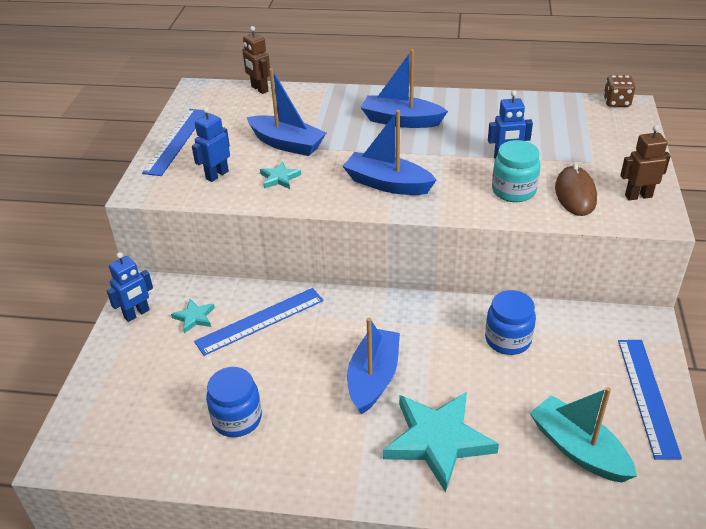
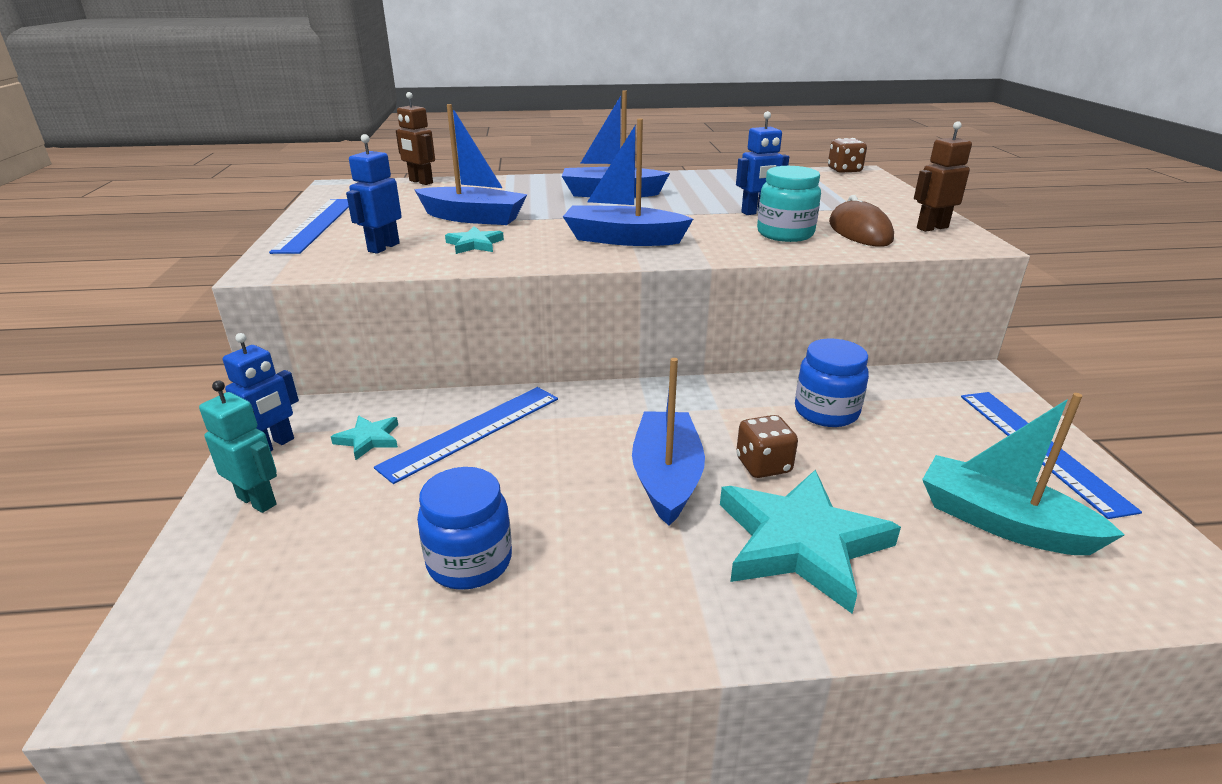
camera: 15 degrees left, 10 degrees down
none -> turquoise robot [199,380,277,513]
none -> brown dice [736,415,798,478]

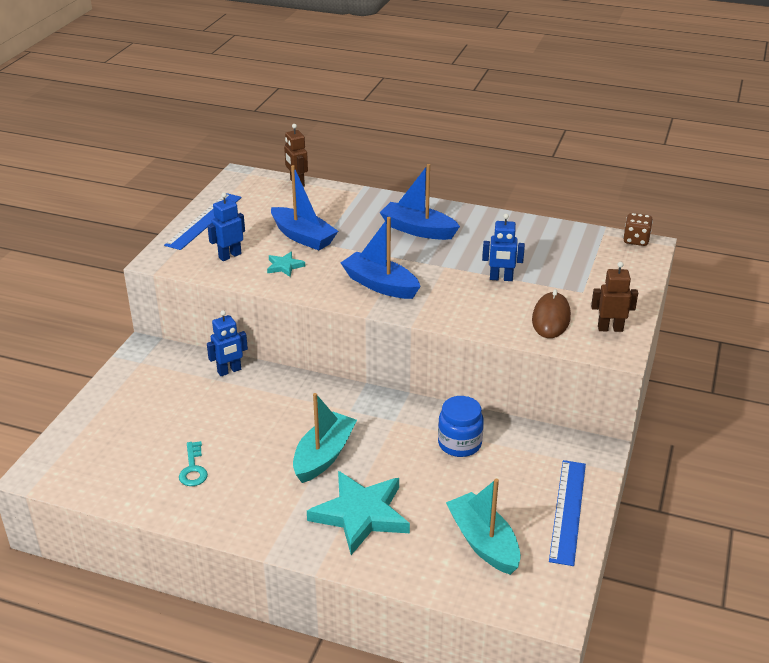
camera: 25 degrees right, 5 degrees up
turquoise robot [199,380,277,513] -> none
blue robot [223,333,299,451] -> blue robot moved to [207,310,248,376]
turquoise star [331,415,398,460] -> none
blue ruler [374,387,558,484] -> none
blue jar [417,467,512,590] -> turquoise key [179,441,208,486]
blue boat [632,358,705,526] -> turquoise boat [293,393,357,483]
brown dice [736,415,798,478] -> none
turquoise jar [757,166,821,242] -> none

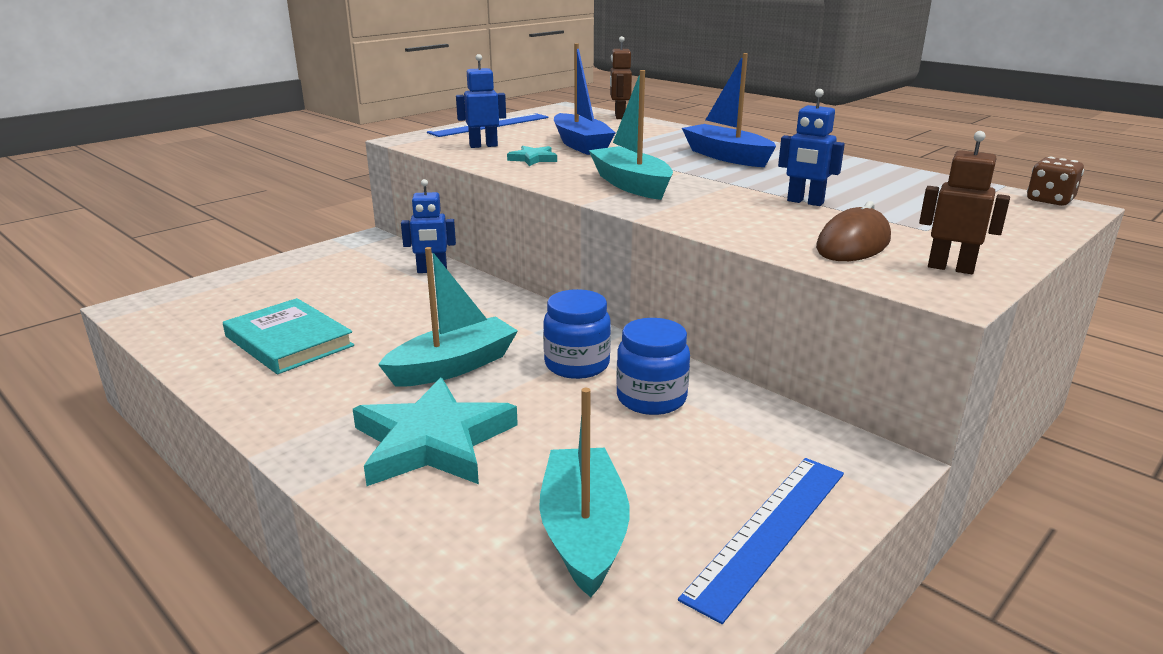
camera: 25 degrees right, 10 degrees down
turquoise key [179,441,208,486] -> turquoise book [223,298,354,374]
blue boat [341,217,421,299] -> turquoise boat [589,70,673,200]
none -> blue jar [543,289,611,379]

